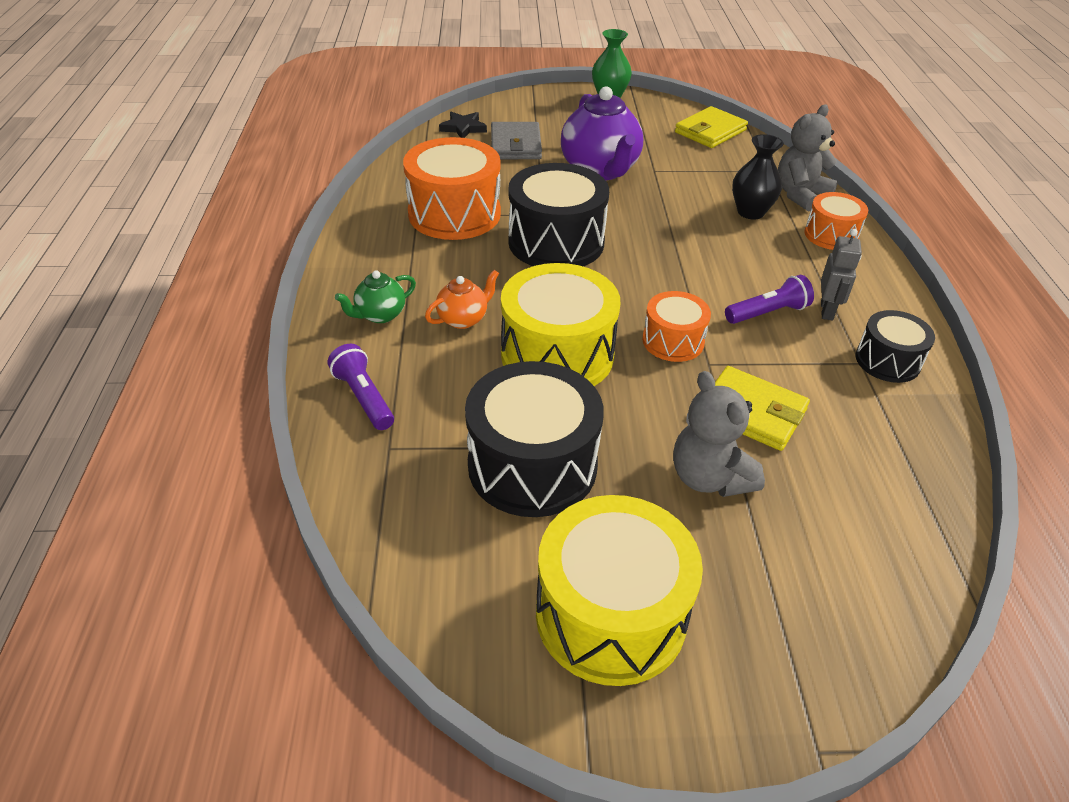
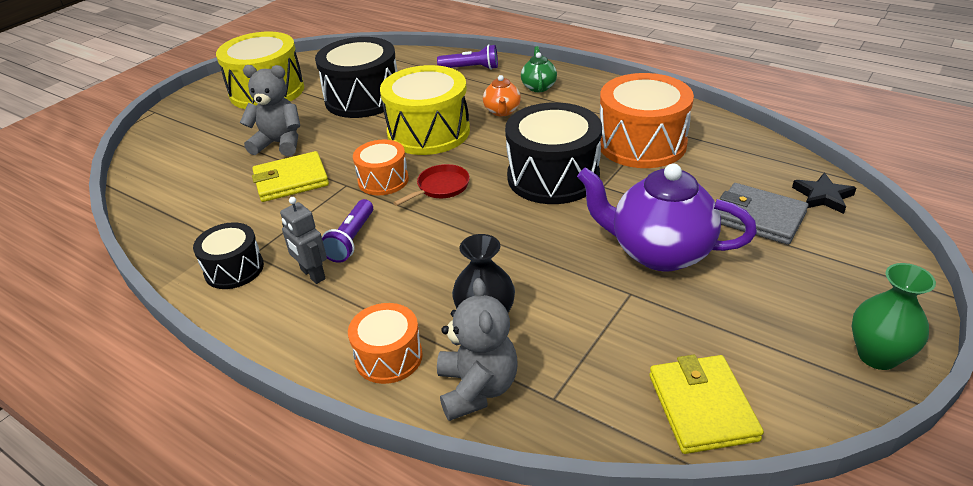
camera: 130 degrees right, 5 degrees down
none -> red pan [393,164,470,206]

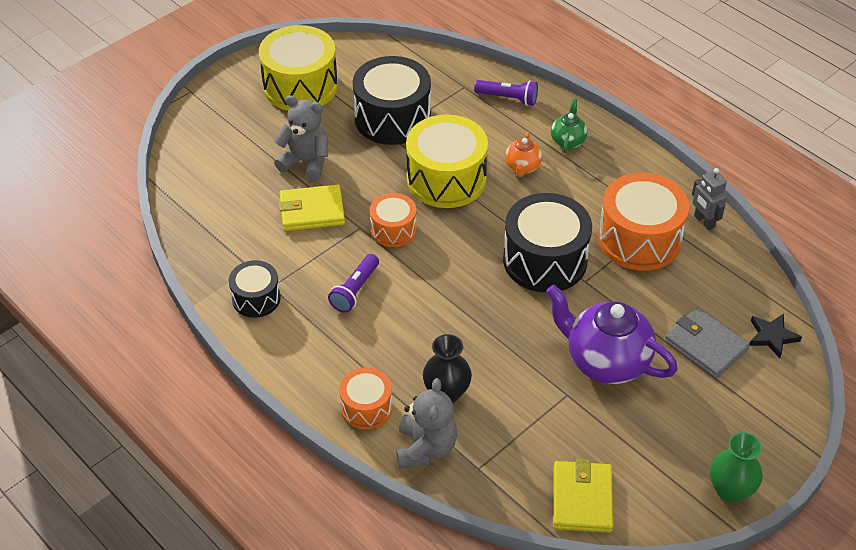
camera: 10 degrees right, 10 degrees up
grey robot [280,197,327,284] -> grey robot moved to [692,168,727,230]
red pan [393,164,470,206] -> none

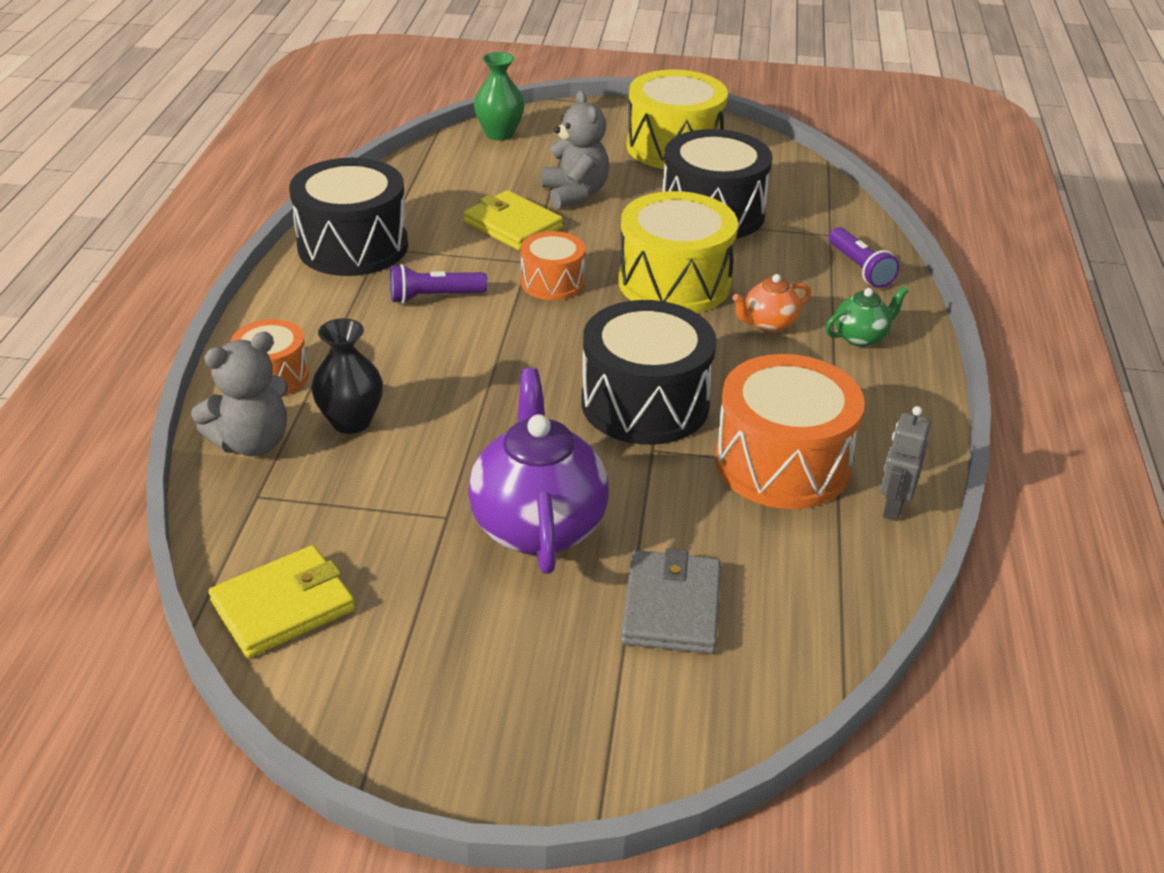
camera: 50 degrees right, 10 degrees down
black drum [229,260,281,318] -> black drum [289,158,408,276], size x1.78
green vase [710,432,763,503] -> green vase moved to [474,52,525,141]
black star [750,314,802,358] -> none

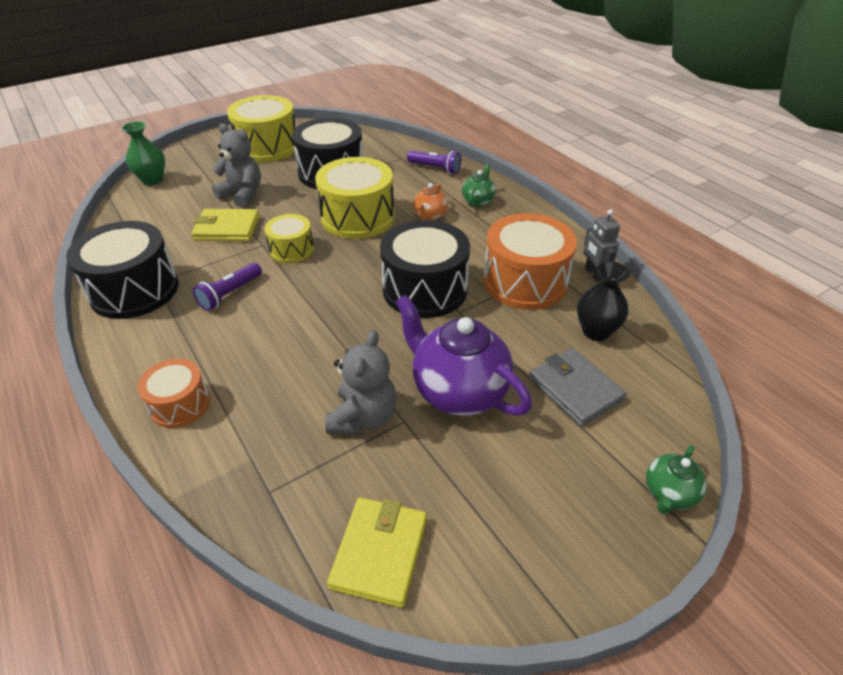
camera: 40 degrees left, 5 degrees up
grey teddy bear [191,332,288,456] -> grey teddy bear moved to [325,330,397,434]
black vase [311,318,383,434] -> black vase moved to [577,261,630,341]
orange drum [521,231,585,300] -> yellow drum [264,214,314,263]
none -> green teapot [646,445,707,514]

